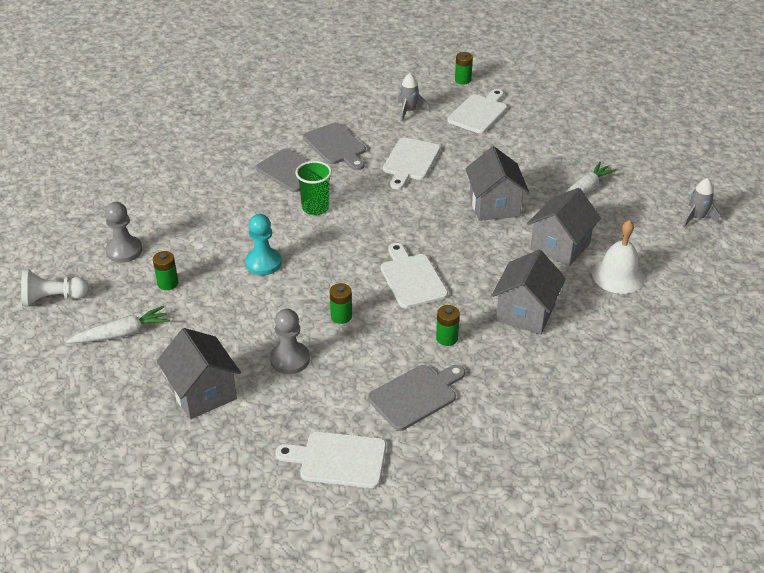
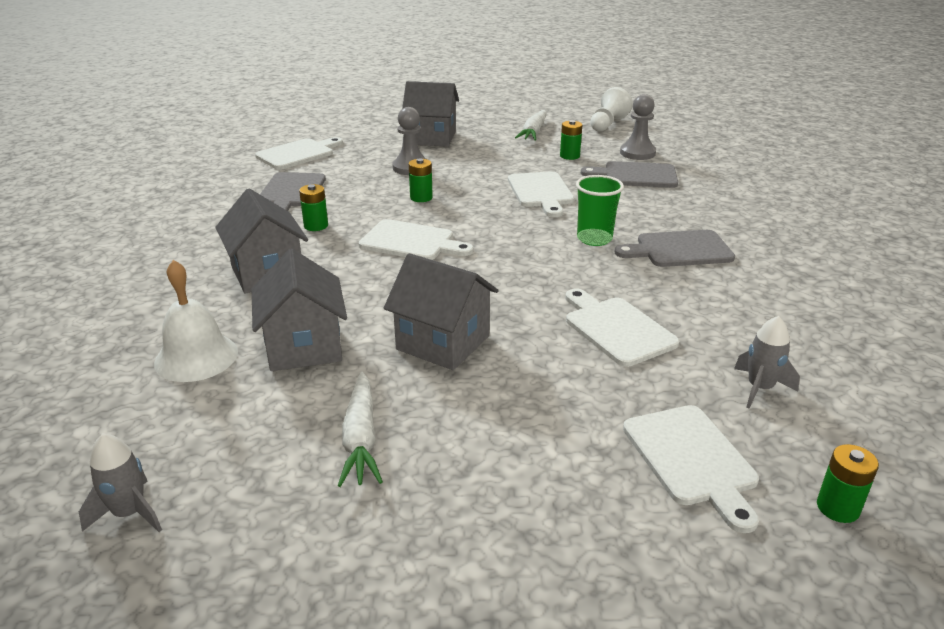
camera: 130 degrees right, 10 degrees down
turquoise pawn [245,214,282,275] -> white cutting board [508,171,574,217]
grey cutting board [303,122,366,170] -> grey cutting board moved to [581,161,678,188]

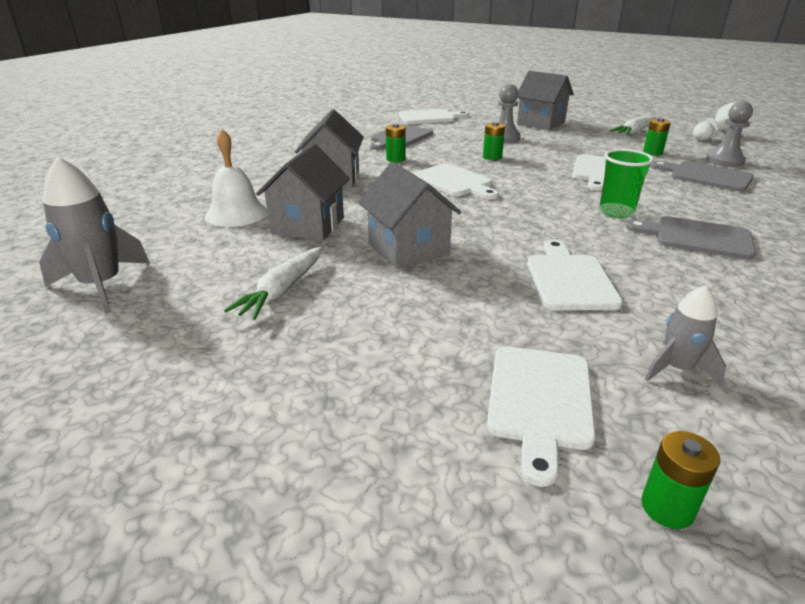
camera: 30 degrees right, 0 degrees up
grey rocket [79,433,162,532] -> grey rocket [39,157,150,314], size x1.67

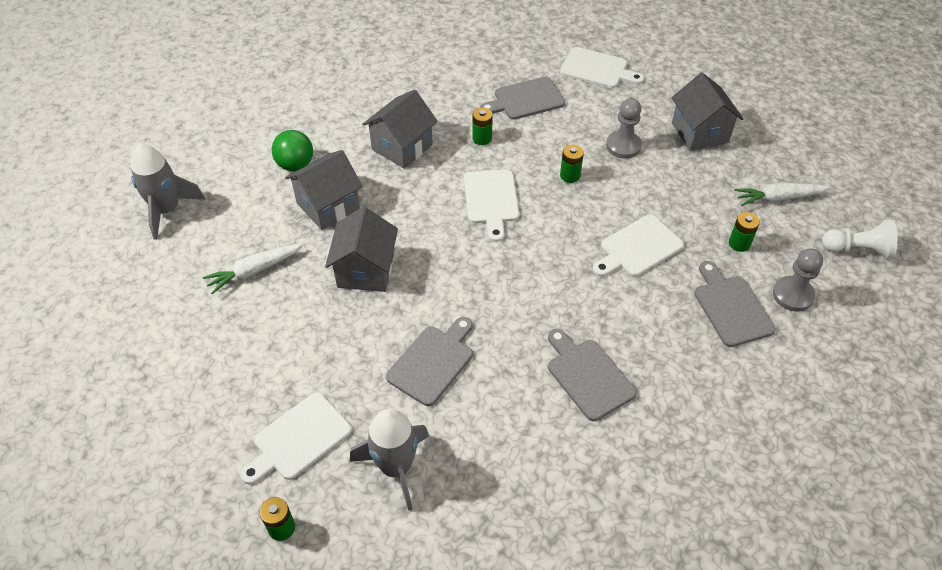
camera: 35 degrees right, 20 degrees up
white bell [205,129,268,227] -> green ball [272,130,313,171]
white cutting board [527,240,623,310] -> grey cutting board [386,317,473,406]
green cup [599,149,654,218] -> none
grey rocket [645,285,726,386] -> grey rocket [350,409,429,511], size x1.67

